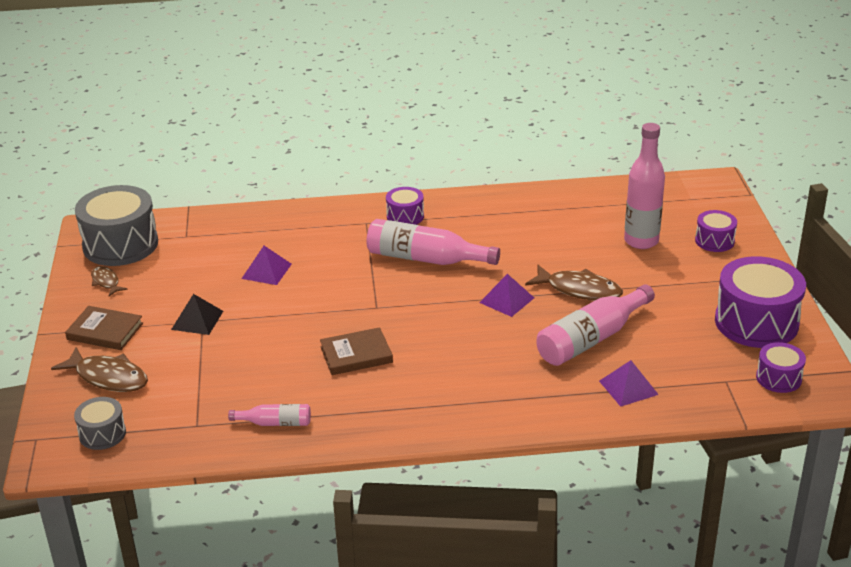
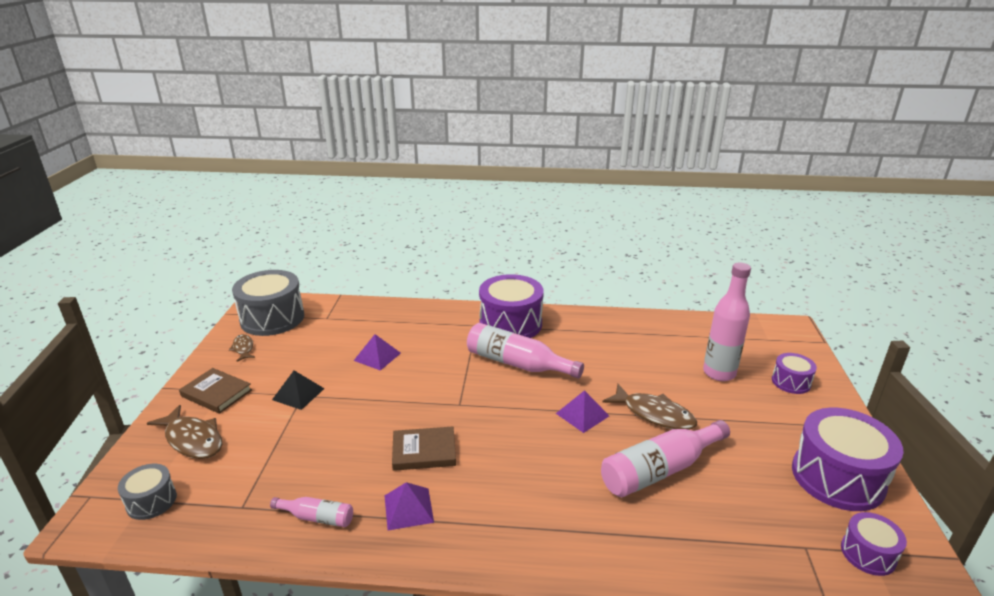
camera: 10 degrees right, 5 degrees down
purple drum [386,187,424,225] -> purple drum [479,274,544,338], size x1.95
purple pyramid [599,360,659,407] -> purple pyramid moved to [385,482,434,530]

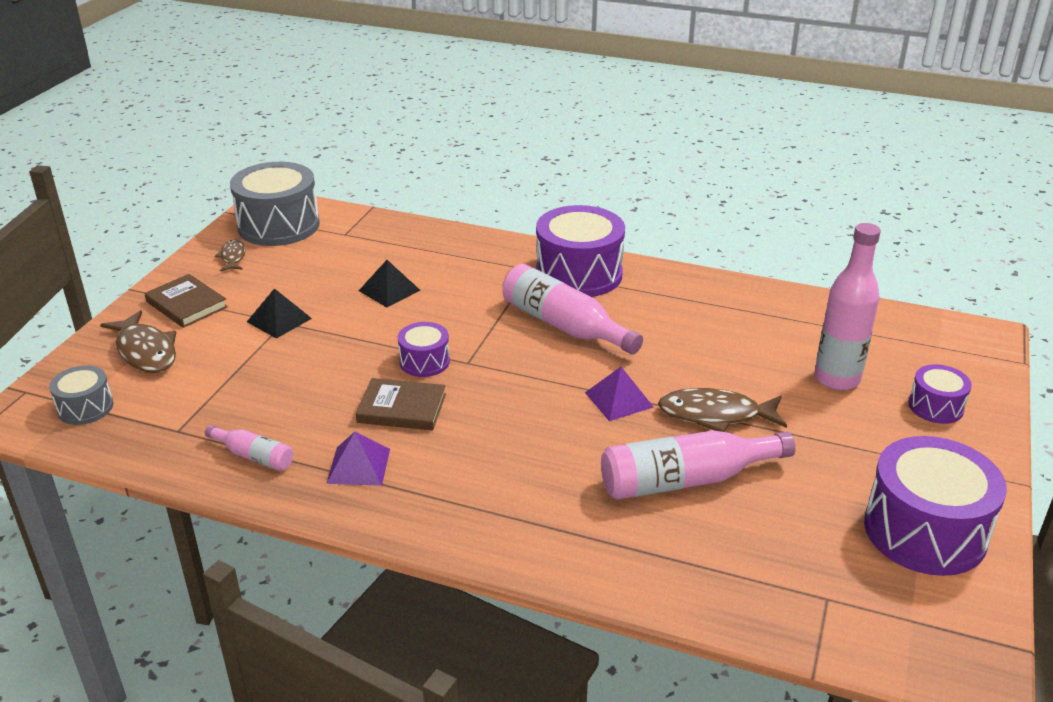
camera: 15 degrees right, 5 degrees up
purple pyramid [354,334,401,371] -> black pyramid [359,260,420,307]
brown fish [602,384,697,430] -> brown fish turned 135 degrees clockwise [658,388,787,432]
purple drum [841,512,907,576] -> purple drum moved to [398,322,450,377]

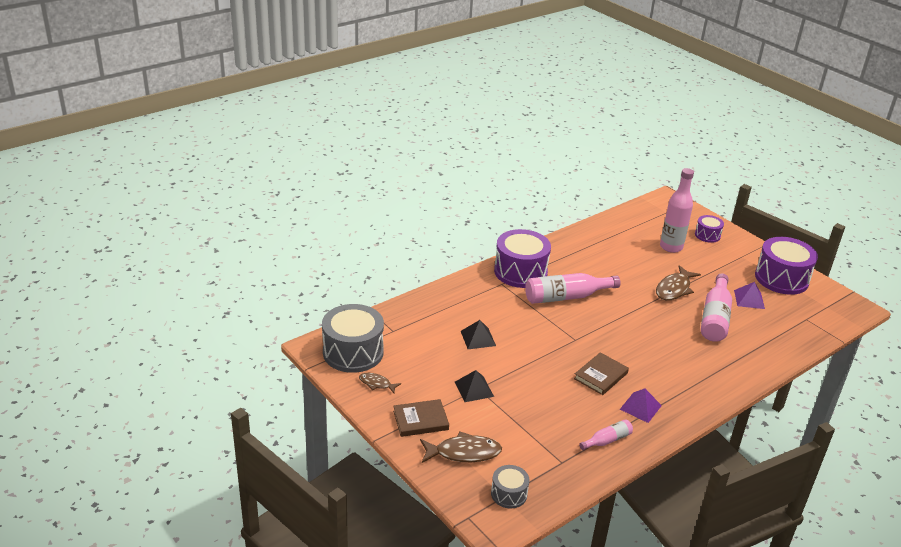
camera: 60 degrees left, 0 degrees up
purple drum [398,322,450,377] -> none
purple pyramid [585,367,653,421] -> purple pyramid moved to [734,282,765,309]

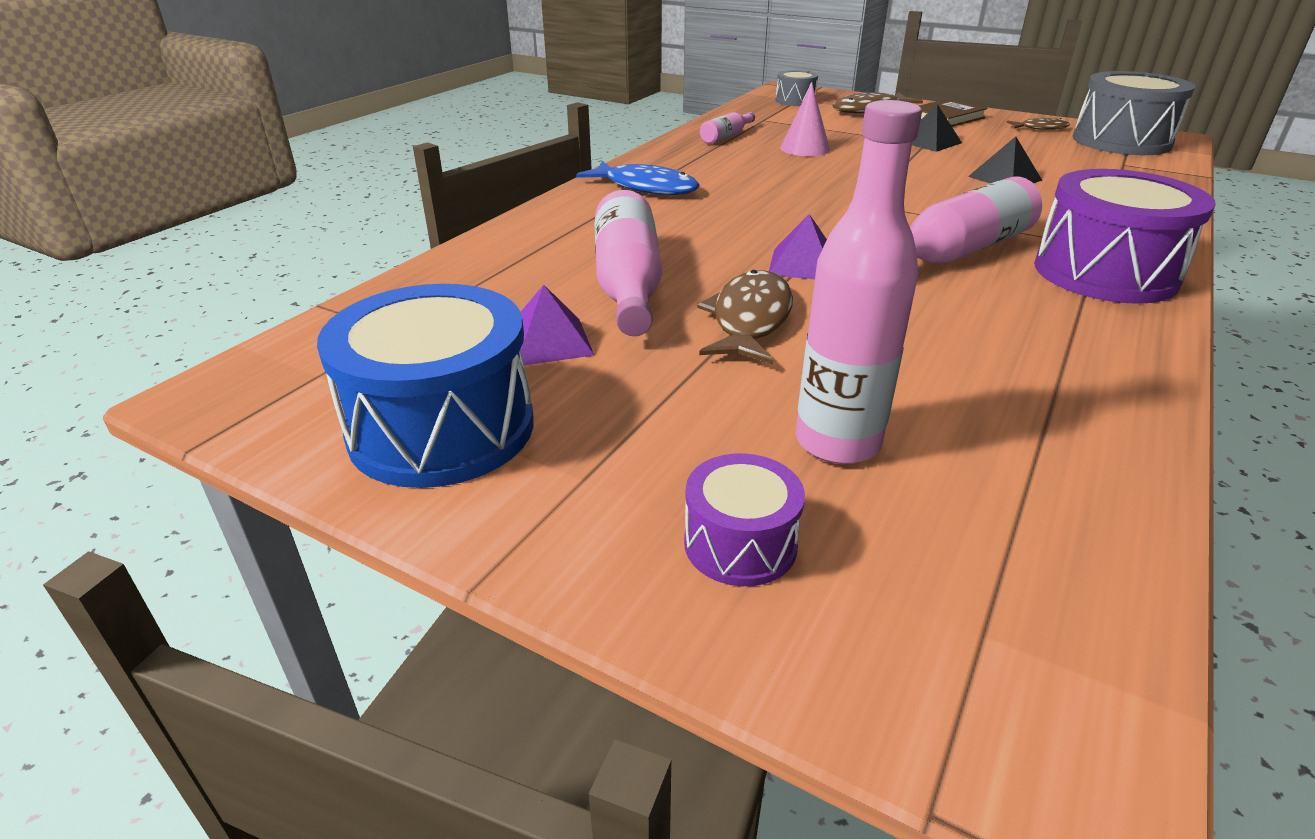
camera: 160 degrees right, 0 degrees up
brown book [574,352,629,395] -> none
purple pyramid [620,388,662,423] -> purple pyramid moved to [769,214,827,279]
purple drum [755,237,818,295] -> blue drum [317,284,534,488]
none -> blue fish [576,161,699,195]
none -> pink cone [780,84,830,156]

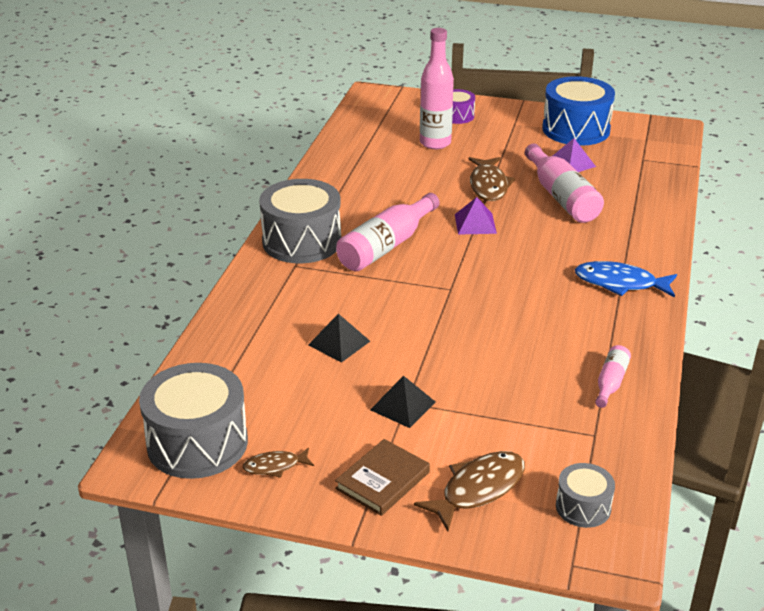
camera: 165 degrees right, 0 degrees up
pink cone [780,84,830,156] -> none
purple drum [1034,169,1216,304] -> grey drum [259,179,341,263]

